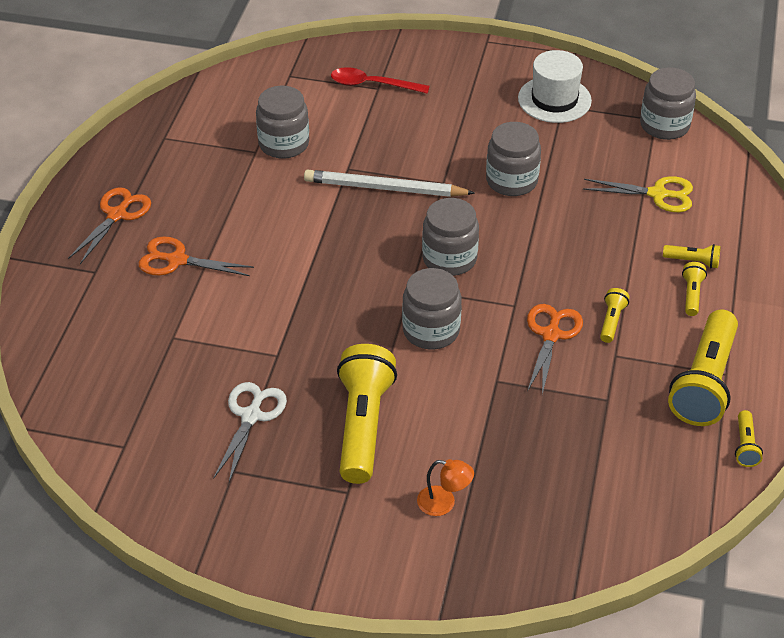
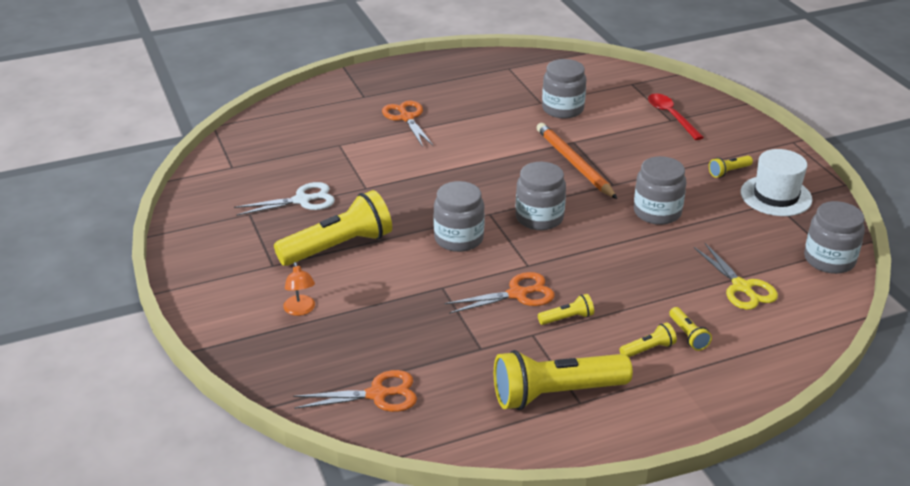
camera: 55 degrees right, 10 degrees down
orange scissors [68,187,151,264] -> orange scissors moved to [293,370,417,412]
white pencil [304,170,475,197] -> orange pencil [536,123,617,199]
yellow flashlight [735,410,763,467] -> yellow flashlight moved to [709,156,753,178]

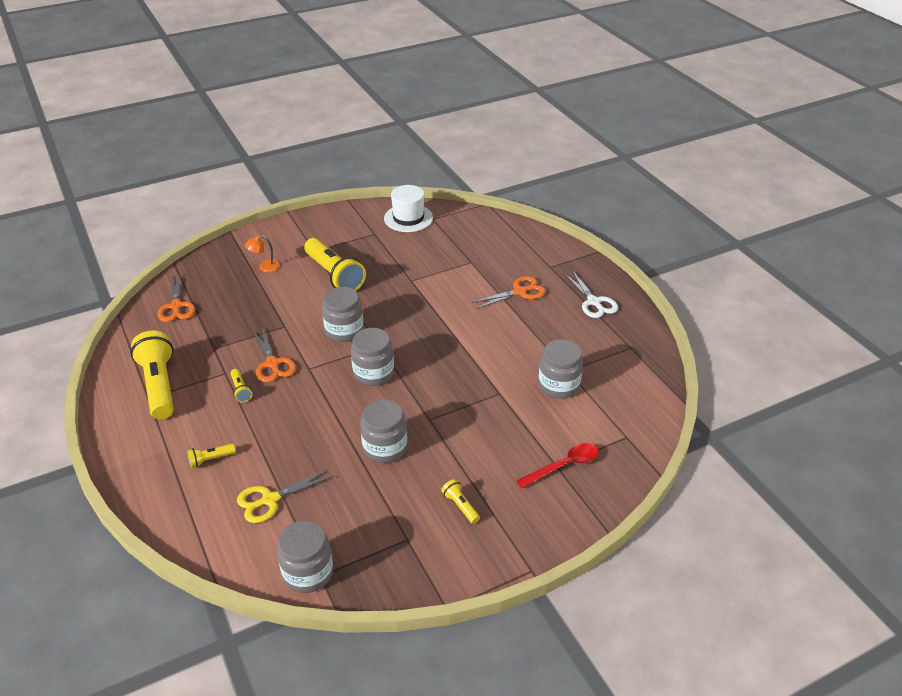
camera: 85 degrees right, 5 degrees up
white scissors [234,182,335,216] -> white scissors moved to [564,270,618,318]
orange pencil [536,123,617,199] -> none
yellow flashlight [619,322,677,357] -> none
white hat [741,149,812,216] -> white hat moved to [384,185,433,232]

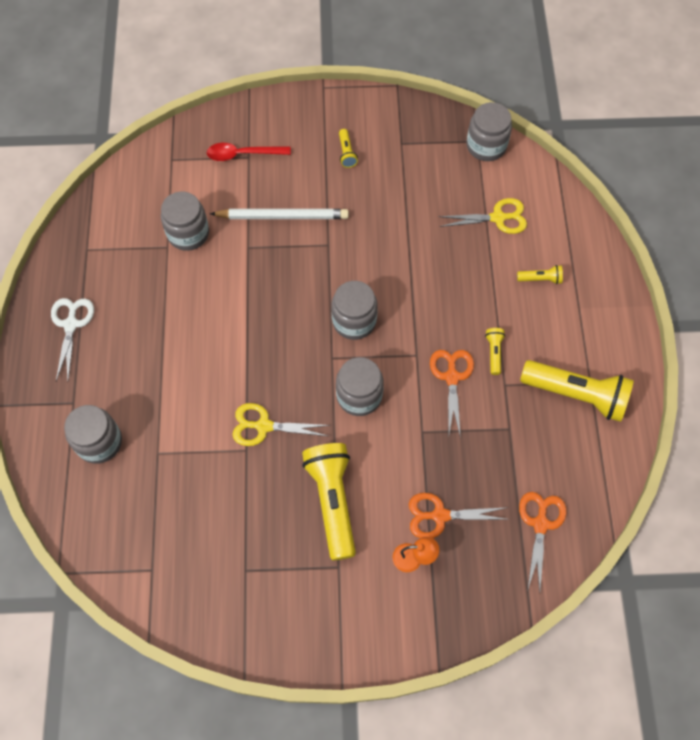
camera: 155 degrees left, 25 degrees up
yellow flashlight [131,331,174,419] -> yellow flashlight turned 75 degrees counterclockwise [520,360,634,422]
grey jar [360,399,407,463] -> grey jar moved to [64,405,122,464]
white hat [384,185,433,232] -> none
orange scissors [471,276,546,309] -> orange scissors moved to [409,493,510,538]
none -> white pencil [210,209,349,219]
none -> yellow scissors [232,403,330,446]

